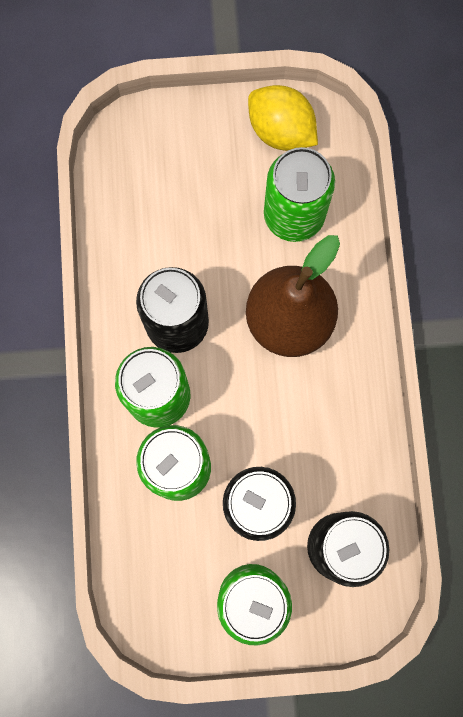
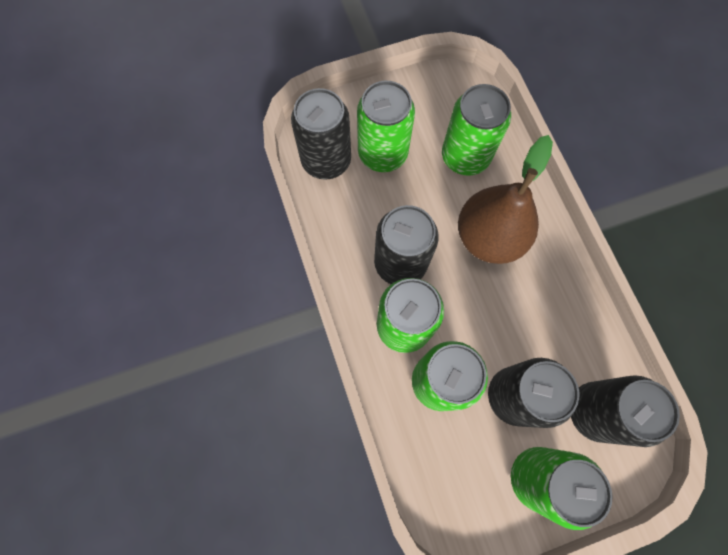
camera: 15 degrees left, 5 degrees down
yellow lemon [248,85,318,151] -> none
none -> black can [291,88,351,180]
none -> green can [357,81,415,172]

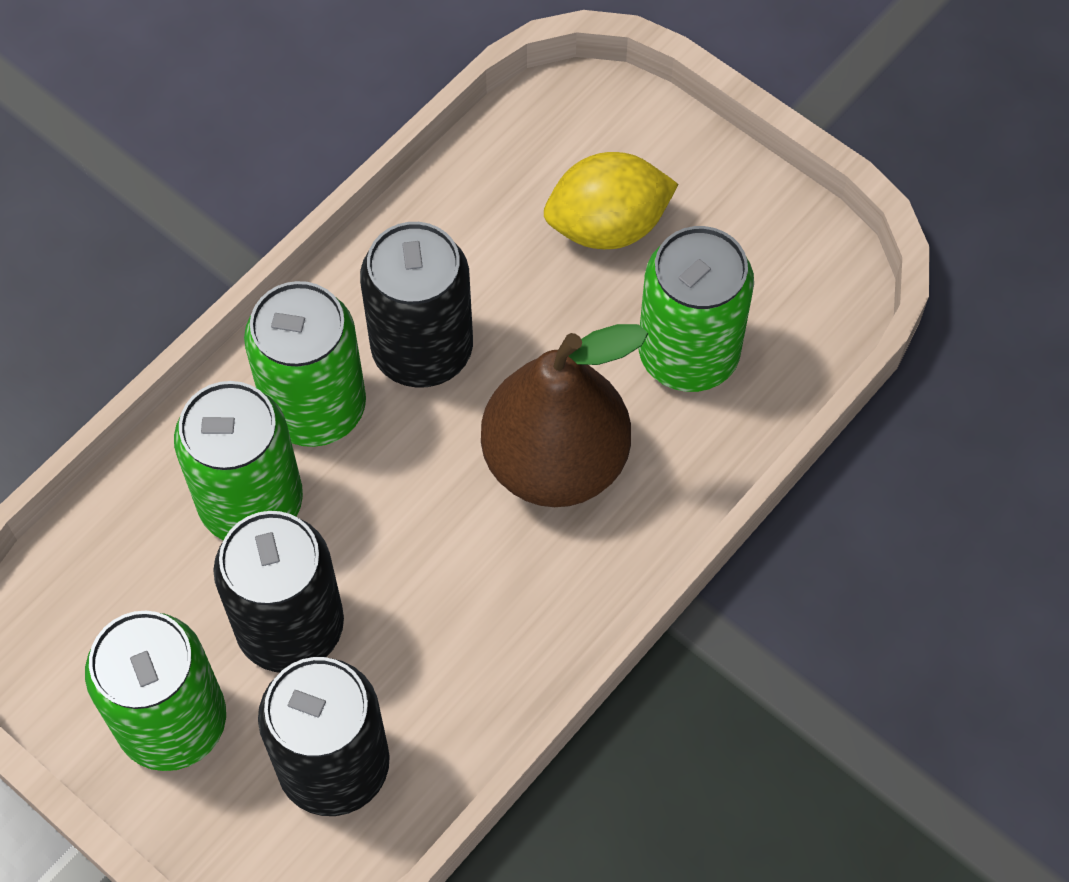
camera: 60 degrees right, 10 degrees down
black can [291,88,351,180] -> none
green can [357,81,415,172] -> yellow lemon [544,152,678,249]

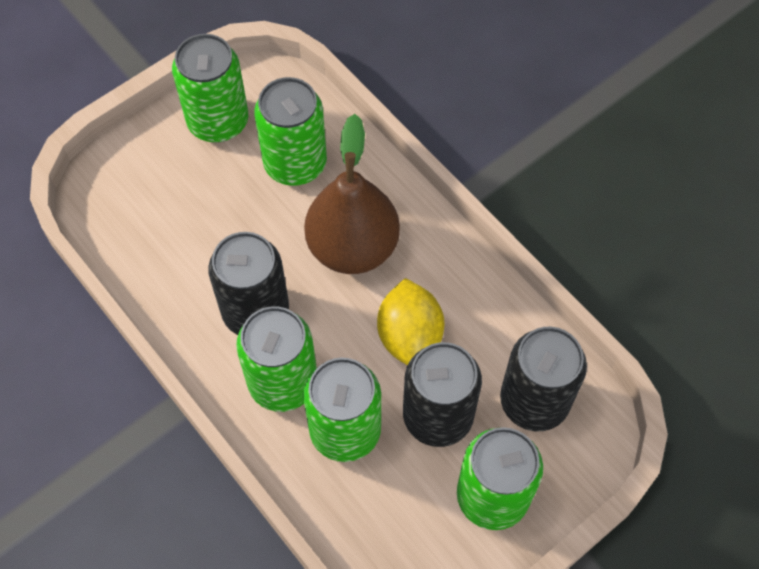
camera: 80 degrees left, 0 degrees up
yellow lemon [544,152,678,249] -> yellow lemon moved to [377,278,444,365]
none -> green can [172,34,248,142]

